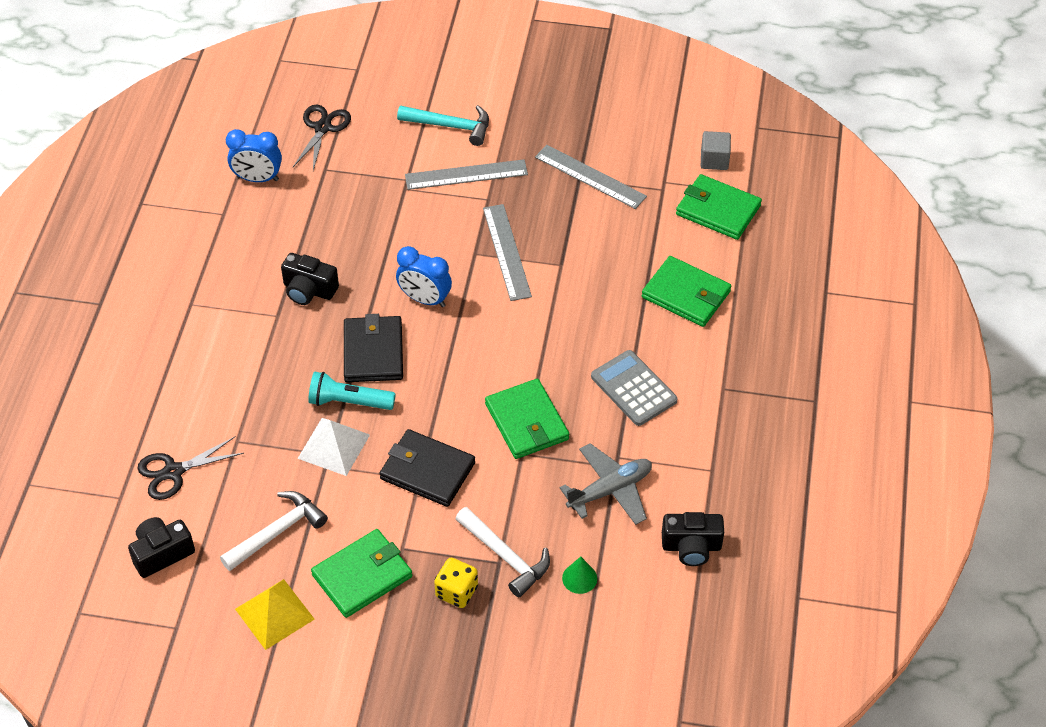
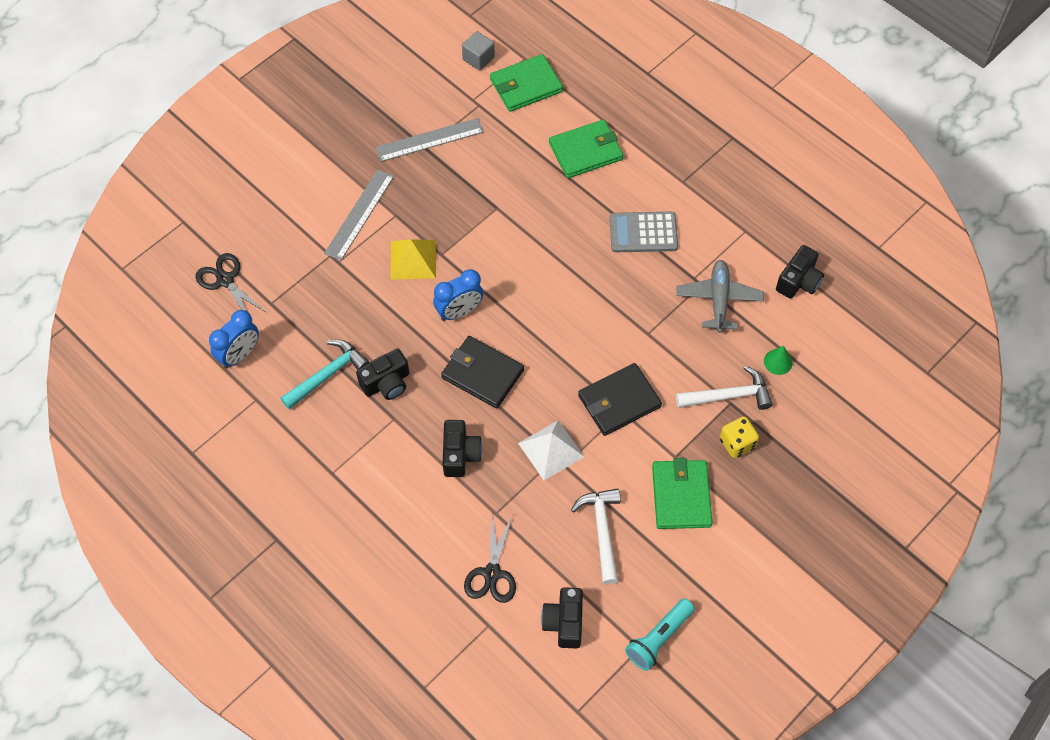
camera: 55 degrees left, 10 degrees up
yellow pyramid [235,579,315,650] -> yellow pyramid moved to [391,239,436,280]
turquoise flashlight [308,371,396,410] -> turquoise flashlight moved to [625,598,695,671]
turquoise hammer [397,105,489,146] -> turquoise hammer moved to [280,340,370,409]
grey ruler [483,204,532,301] -> none
green wallet [485,379,569,459] -> none
none -> black camera [443,420,482,477]

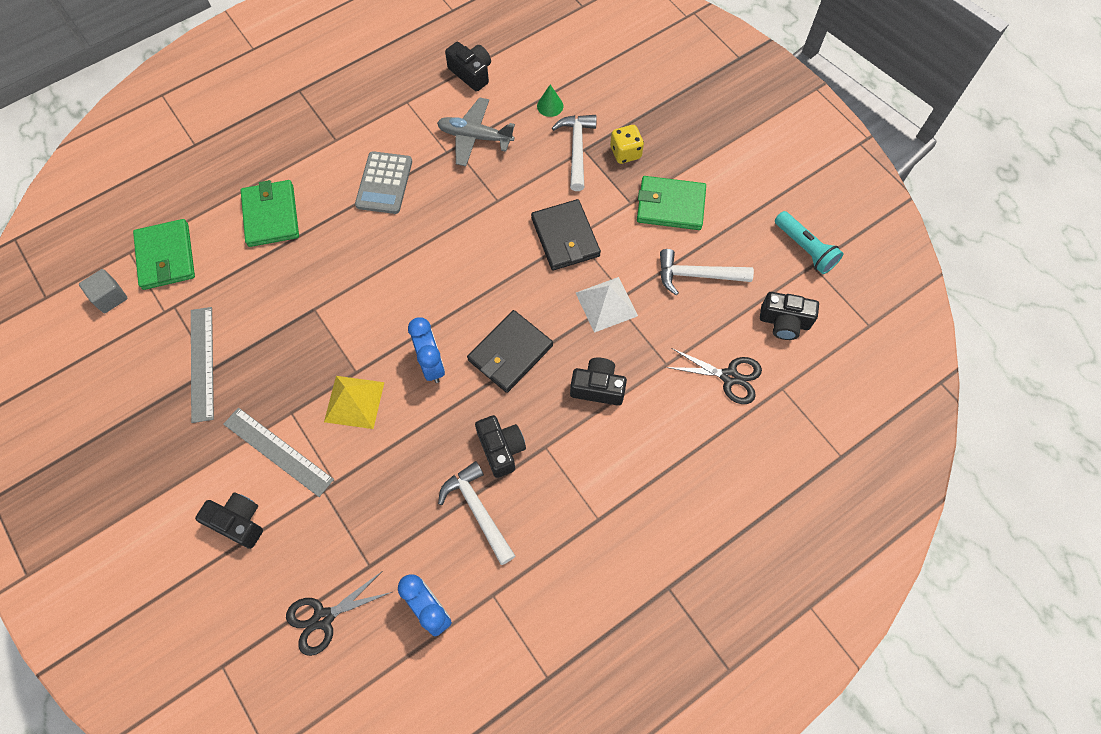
camera: 80 degrees left, 5 degrees up
turquoise hammer [280,340,370,409] -> white hammer [438,461,515,565]
none -> black camera [195,492,263,549]

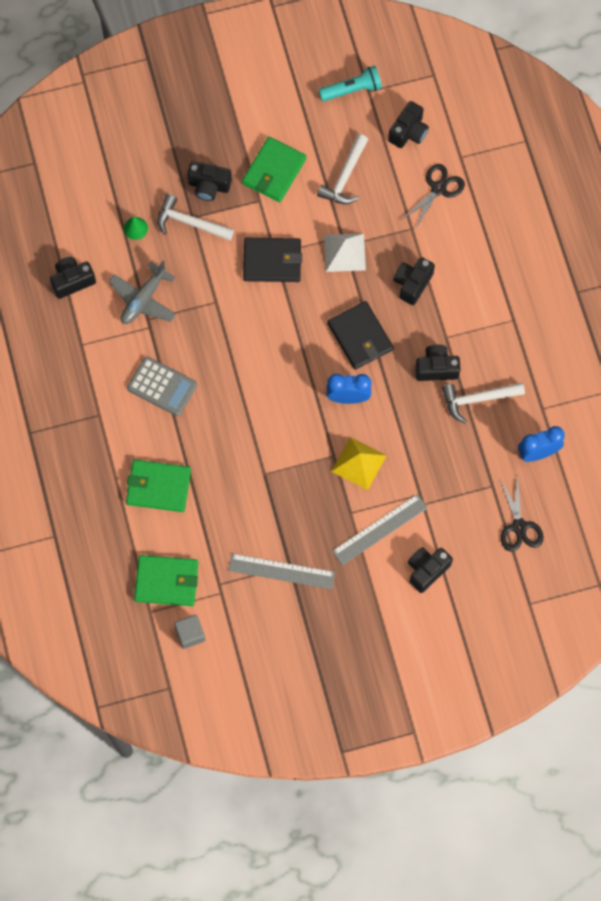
camera: 70 degrees left, 5 degrees up
yellow dice [610,125,644,164] -> black camera [187,161,232,201]

